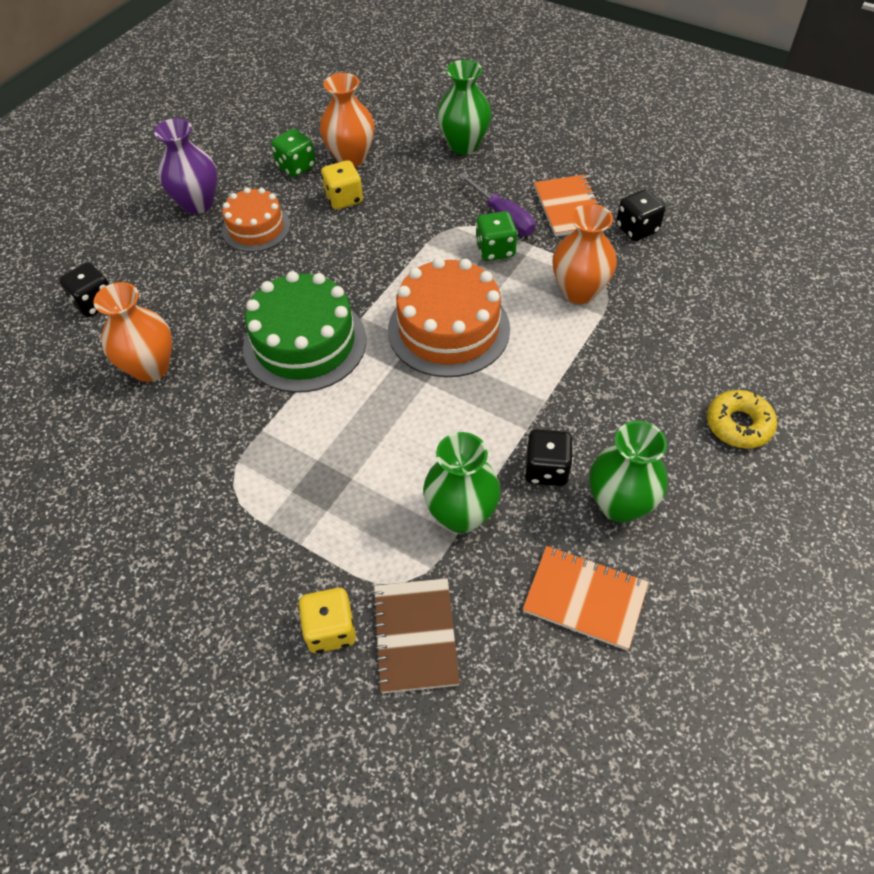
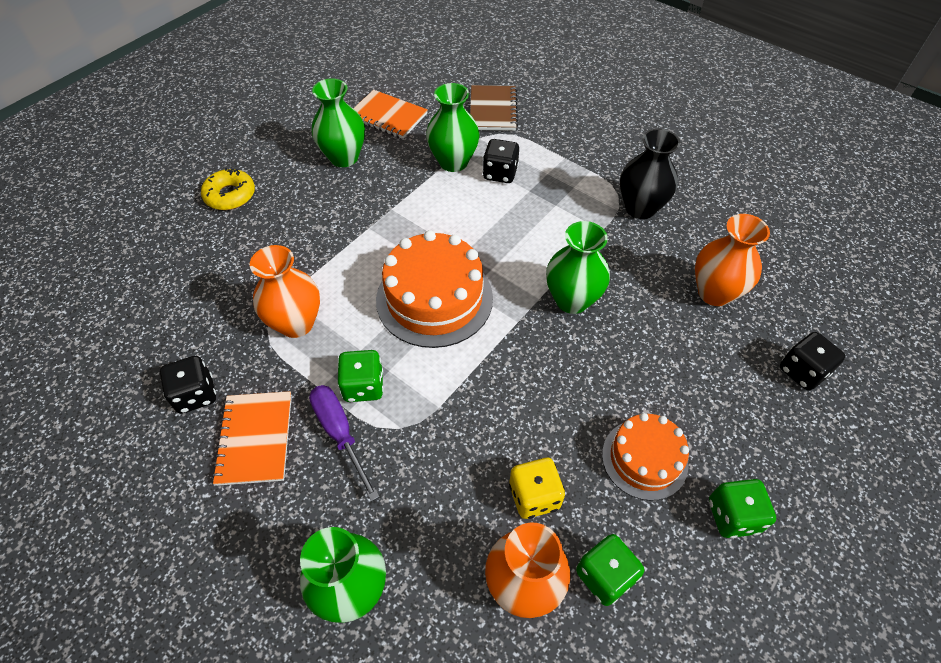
camera: 175 degrees left, 0 degrees up
purple vase [154,118,217,214] -> green dice [709,479,776,538]
green cake [243,271,366,393] -> green vase [546,221,610,314]
yellow dice [298,588,356,653] -> none
black dice [524,429,573,486] -> black dice moved to [483,139,519,183]
none -> black vase [620,129,680,219]

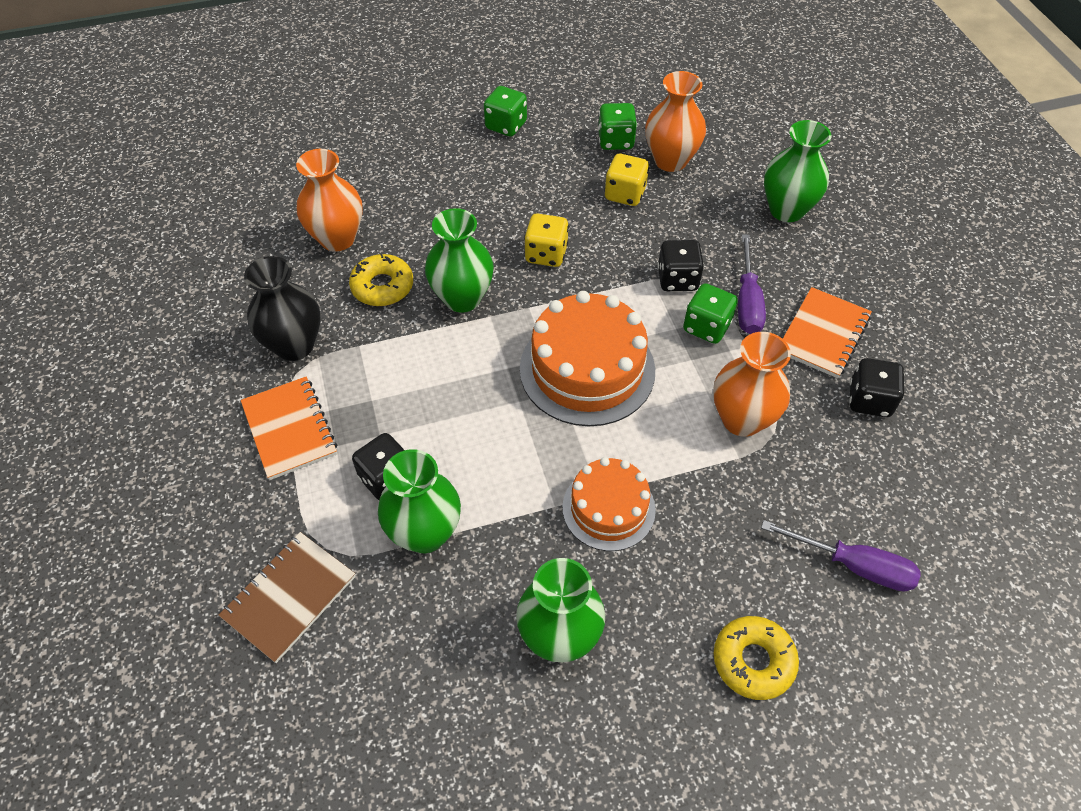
camera: 145 degrees left, 0 degrees up
orange notebook [353,90,428,139] -> orange notebook moved to [241,376,337,480]
orange cake [602,413,689,501] -> orange cake moved to [563,457,656,551]
black dice [780,332,845,391] -> black dice moved to [657,240,704,291]
none -> yellow donut [349,254,413,306]
none -> yellow dice [524,213,569,267]
none -> purple screwdriver [761,520,921,592]

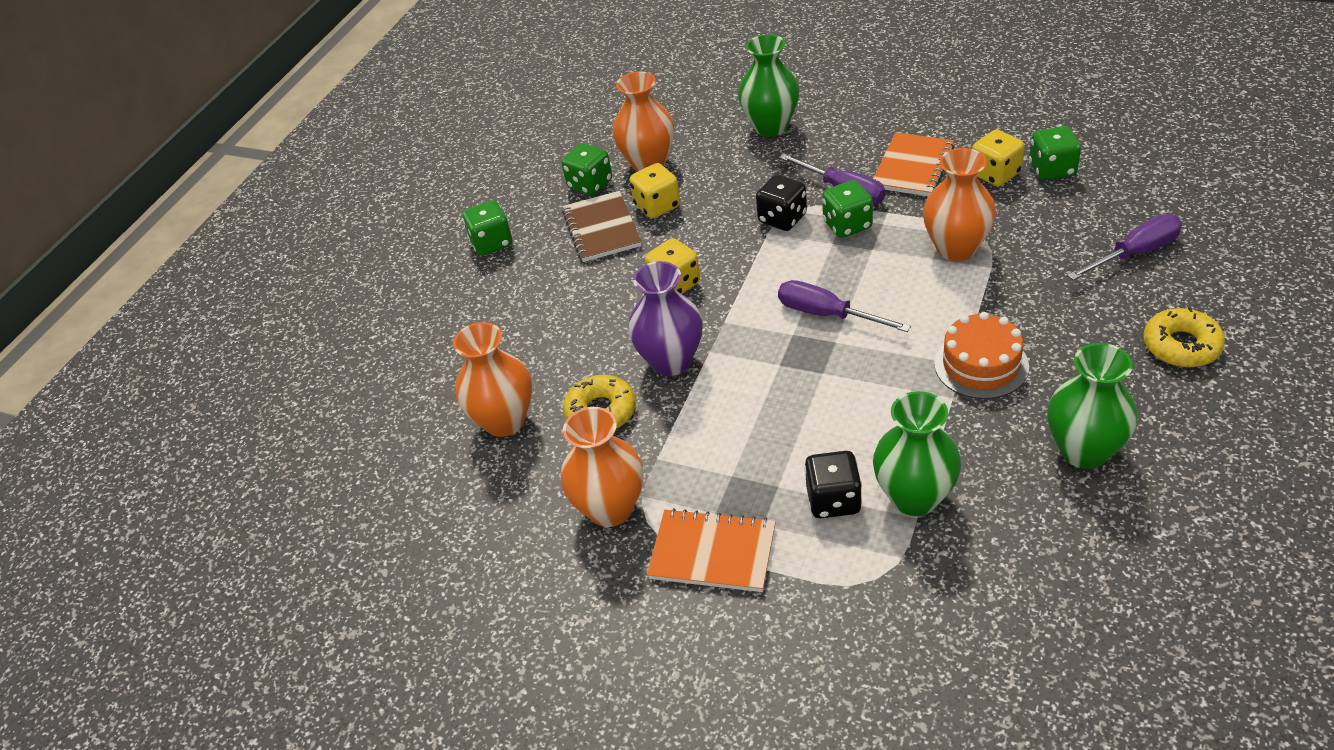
camera: 45 degrees left, 10 degrees down
brown notebook [218,532,355,663] -> brown notebook moved to [562,191,641,262]
black vase [244,256,321,361] -> orange vase [561,407,644,527]
green vase [425,208,494,313] -> purple vase [628,261,703,376]
orange cake [520,291,655,426] -> purple screwdriver [778,280,911,332]
orange notebook [783,287,872,378] -> orange notebook turned 45 degrees clockwise [873,132,954,196]
black dice [849,358,904,417] -> yellow dice [972,130,1024,186]
none -> green dice [1029,126,1081,181]

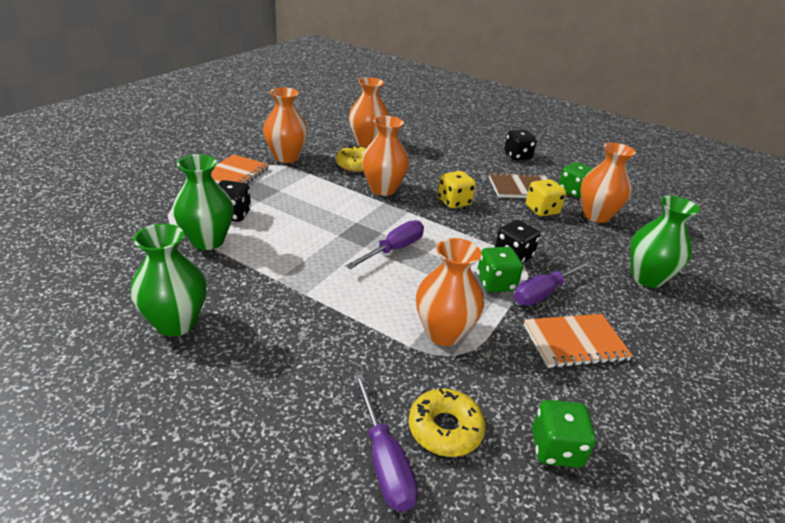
camera: 90 degrees right, 10 degrees down
green dice [462,200,513,256] -> black dice [504,130,537,160]
purple vase [628,261,703,376] -> orange vase [362,116,409,196]
orange notebook [873,132,954,196] -> orange notebook turned 45 degrees counterclockwise [524,314,633,368]
orange cake [934,312,1029,399] -> none
yellow dice [972,130,1024,186] -> none
yellow donut [1143,307,1225,367] -> yellow donut moved to [409,388,486,457]

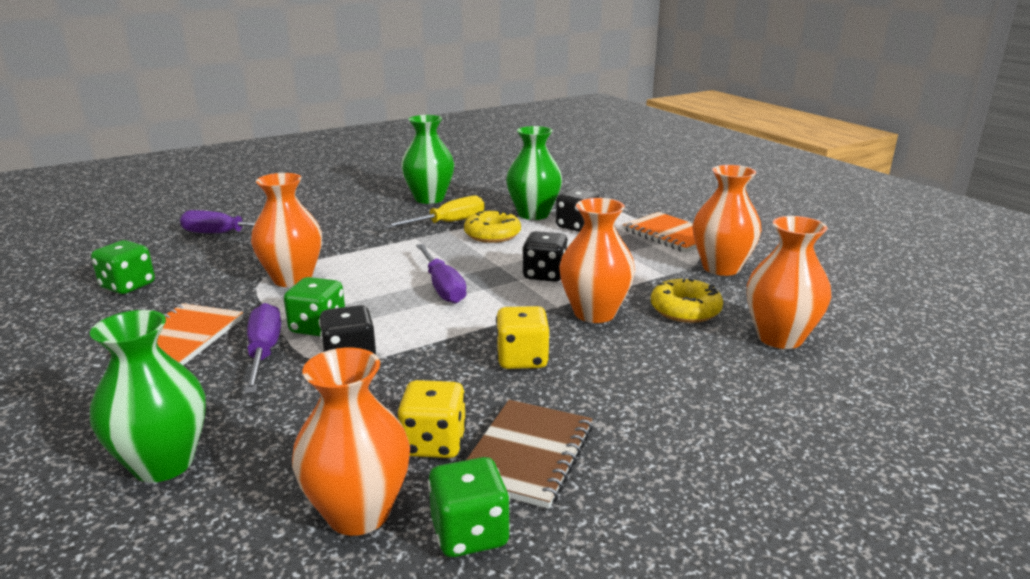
camera: 120 degrees right, 10 degrees down
yellow donut [409,388,486,457] -> yellow donut moved to [464,209,521,243]
black dice [504,130,537,160] -> black dice moved to [522,231,569,282]
none -> yellow screwdriver [384,196,485,228]

